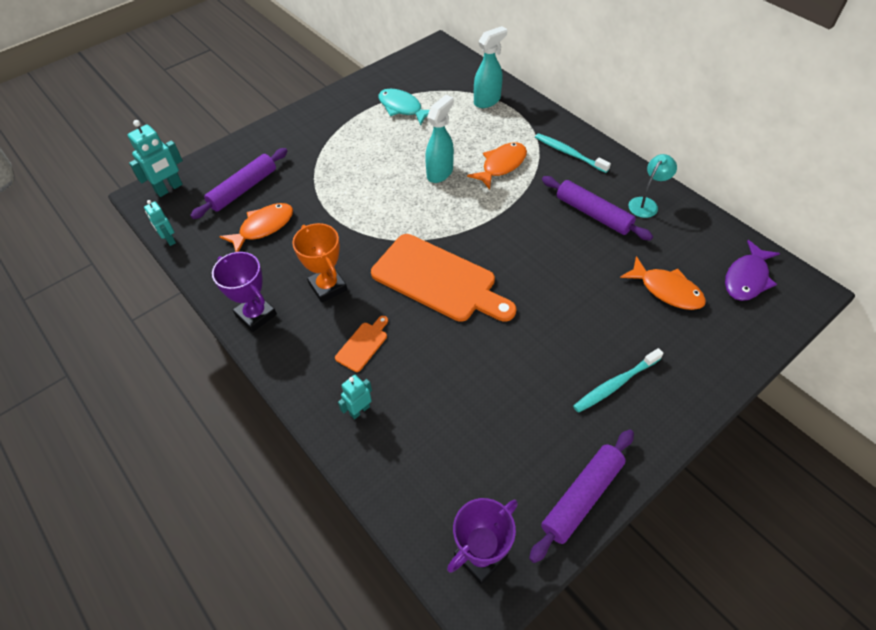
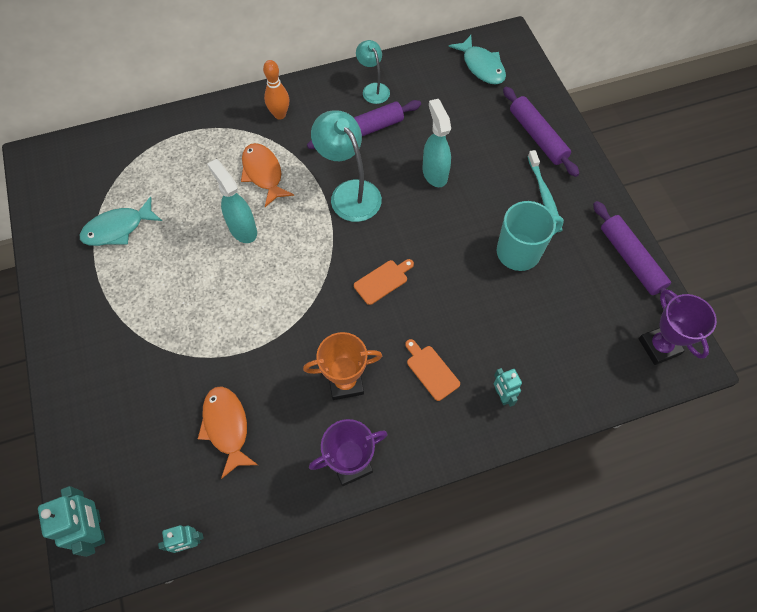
camera: 70 degrees left, 10 degrees up
purple rolling pin [190,148,288,219] -> purple rolling pin moved to [503,87,579,177]
orange cutting board [371,234,516,322] -> orange cutting board [354,259,414,305], size x0.43
turquoise spray bottle [474,26,507,108] -> turquoise spray bottle moved to [422,99,451,187]
turquoise toothbrush [535,133,611,173] -> orange bowling pin [263,60,289,120]
orange fish [620,256,706,310] -> none
purple fish [725,240,780,301] -> turquoise fish [449,35,506,84]
none -> turquoise lamp [311,110,382,222]
none -> turquoise mug [497,201,564,271]

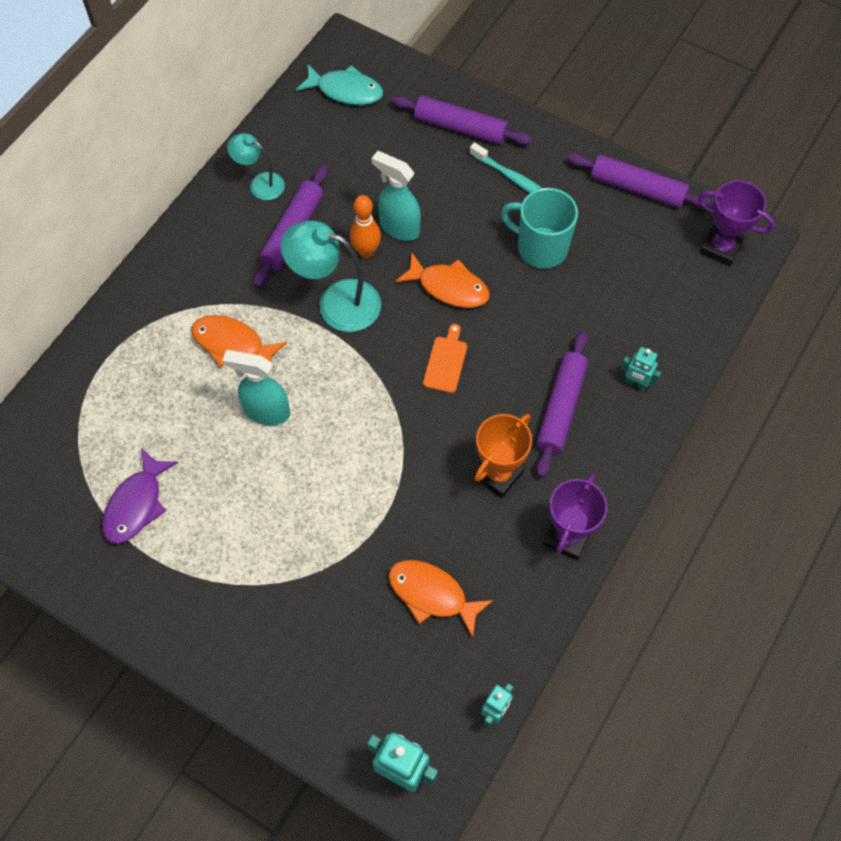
camera: 40 degrees left, 0 degrees up
turquoise fish [80,196,162,246] -> purple fish [102,448,178,544]
orange bowling pin [263,60,289,120] -> orange bowling pin moved to [350,195,381,258]
orange cutting board [405,339,460,401] -> purple rolling pin [536,331,588,478]
turquoise mug [497,201,564,271] -> turquoise mug turned 90 degrees counterclockwise [501,188,578,269]
none -> orange fish [395,252,490,308]

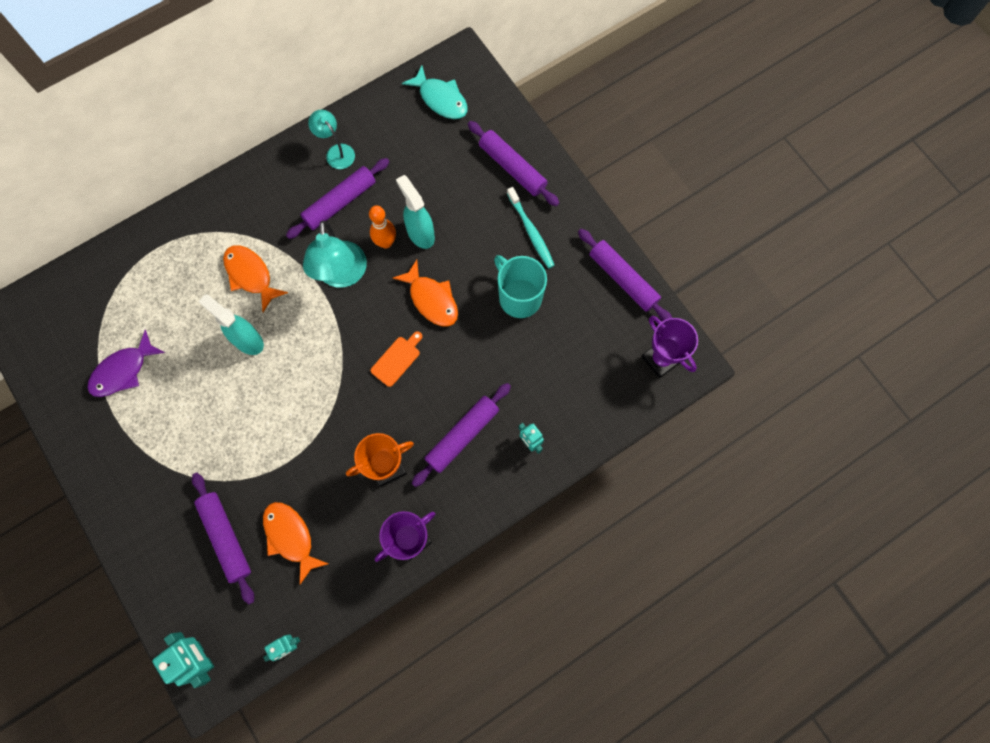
camera: 25 degrees right, 10 degrees up
turquoise lamp [281,221,381,332] -> turquoise lamp turned 135 degrees counterclockwise [303,220,367,288]
none -> purple rolling pin [192,473,254,604]

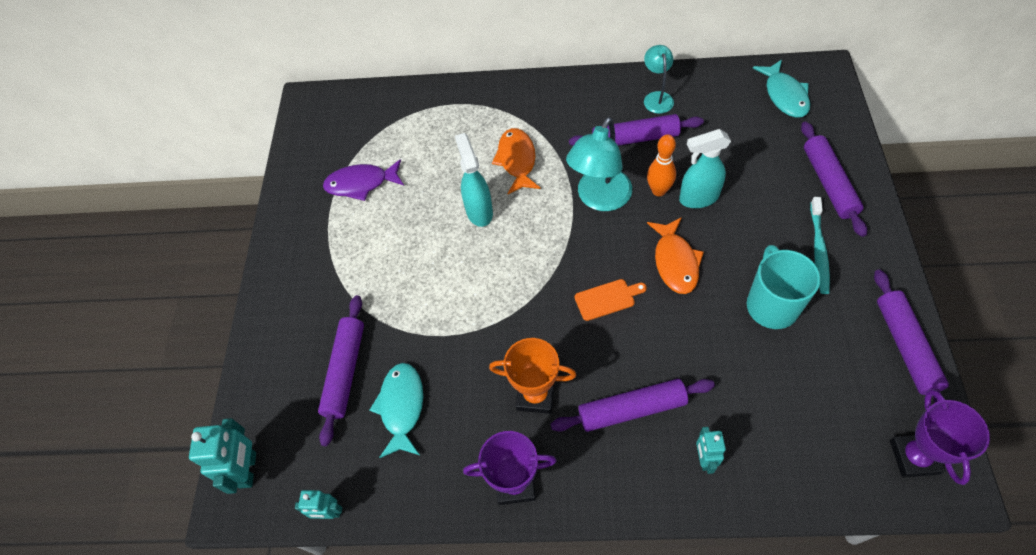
camera: 40 degrees right, 15 degrees down
orange fish [263,502,328,584] -> turquoise fish [369,363,423,458]
turquoise spray bottle [396,175,435,249] -> turquoise spray bottle turned 105 degrees counterclockwise [679,129,731,208]

